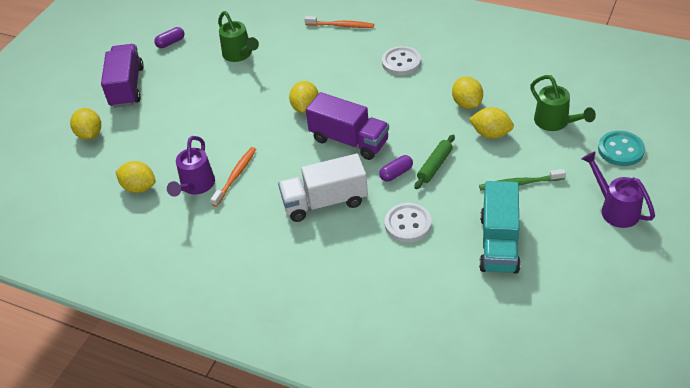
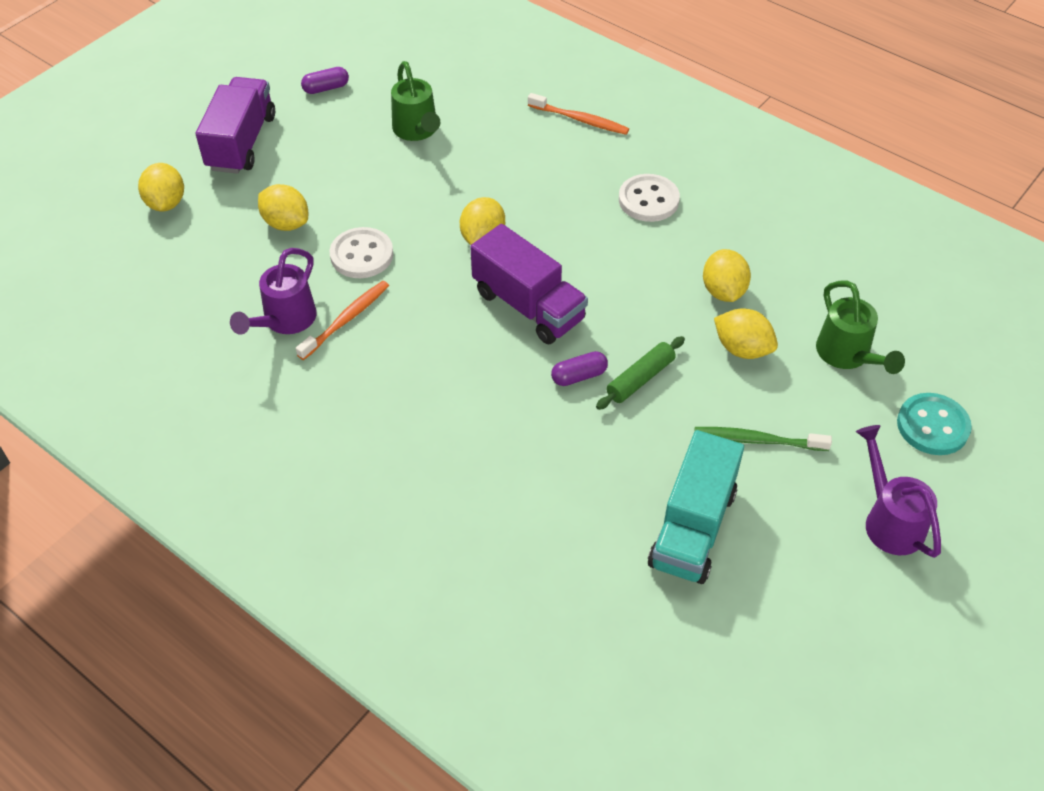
camera: 10 degrees right, 5 degrees up
yellow lemon [116,161,156,193] -> yellow lemon moved to [258,184,308,231]
white truck [278,154,368,222] -> none
white button [385,203,432,242] -> white button moved to [329,227,394,278]

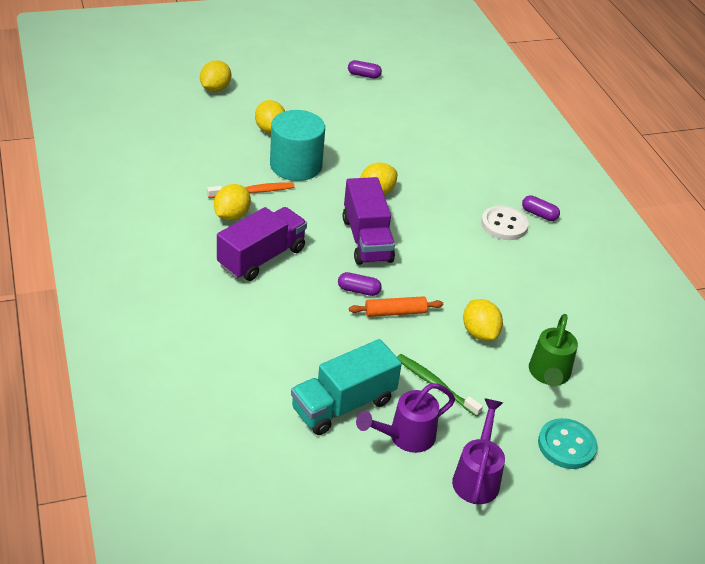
camera: 30 degrees right, 10 degrees down
purple truck [196,77,275,174] -> purple truck moved to [217,207,307,281]
purple watering can [230,248,317,335] -> purple watering can moved to [356,383,455,453]
white button [329,227,394,278] -> turquoise cylinder [270,110,325,181]
green watering can [391,61,441,141] -> none
orange toothbrush [528,93,629,135] -> none
green rolling pin [596,336,685,410] -> orange rolling pin [349,296,443,317]
yellow lemon [703,249,751,302] -> yellow lemon moved to [214,184,251,220]
none -> purple capsule [522,195,560,221]

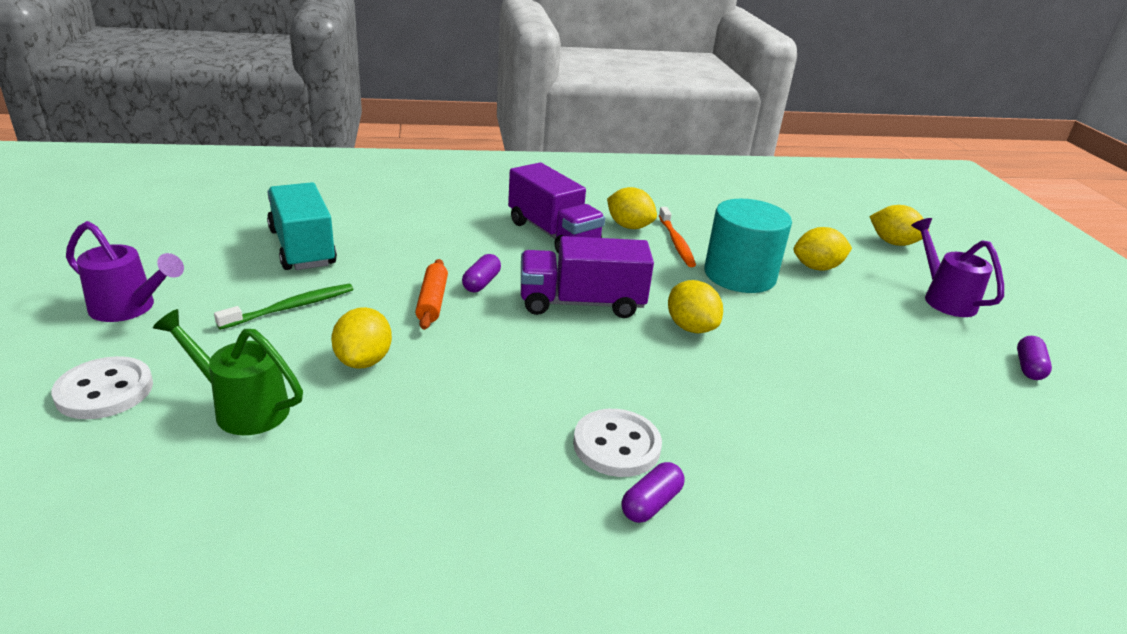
camera: 100 degrees right, 10 degrees down
purple watering can [356,383,455,453] -> purple watering can moved to [911,218,1004,317]
yellow lemon [463,299,503,341] -> yellow lemon turned 75 degrees counterclockwise [331,307,392,368]
turquoise button [538,418,597,469] -> white button [51,356,153,419]

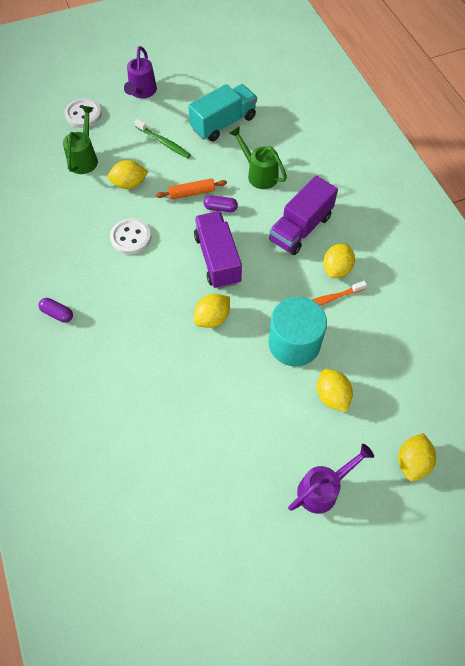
camera: 80 degrees right, 30 degrees up
white button [573,409,662,477] -> white button moved to [110,218,151,255]
purple capsule [1017,336,1052,380] -> none
none -> green watering can [229,126,287,189]

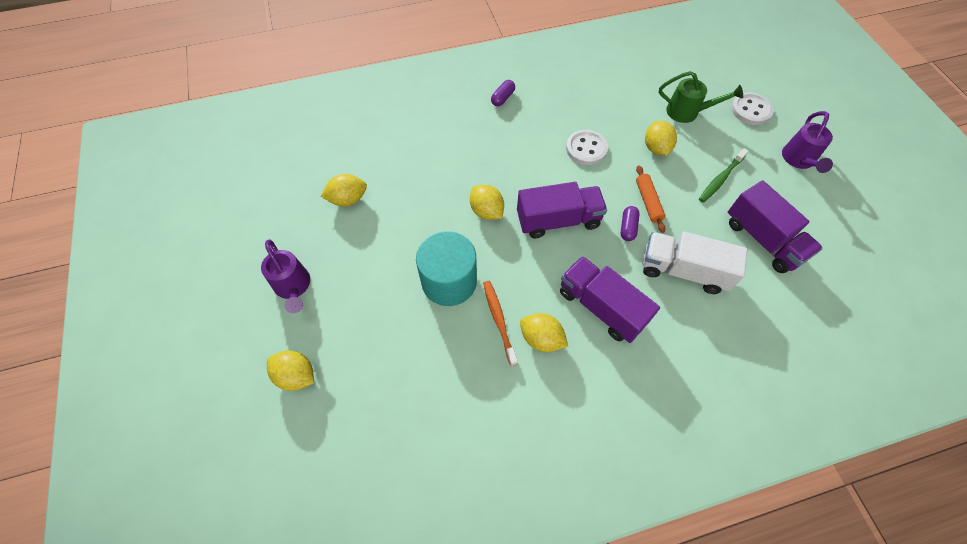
camera: 95 degrees right, 0 degrees up
purple watering can [124,46,157,98] -> purple watering can turned 90 degrees counterclockwise [782,111,833,173]
turquoise truck [188,84,257,142] -> purple truck [728,180,823,273]
green watering can [229,126,287,189] -> white truck [642,232,748,294]
yellow lemon [317,369,353,412] -> yellow lemon moved to [321,174,367,207]

